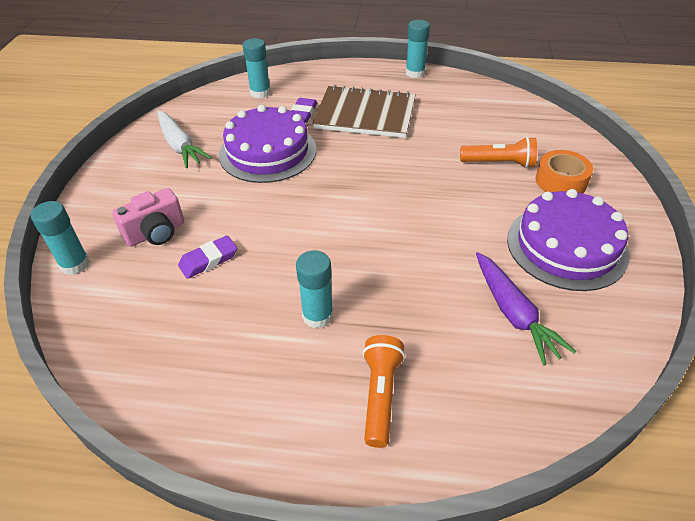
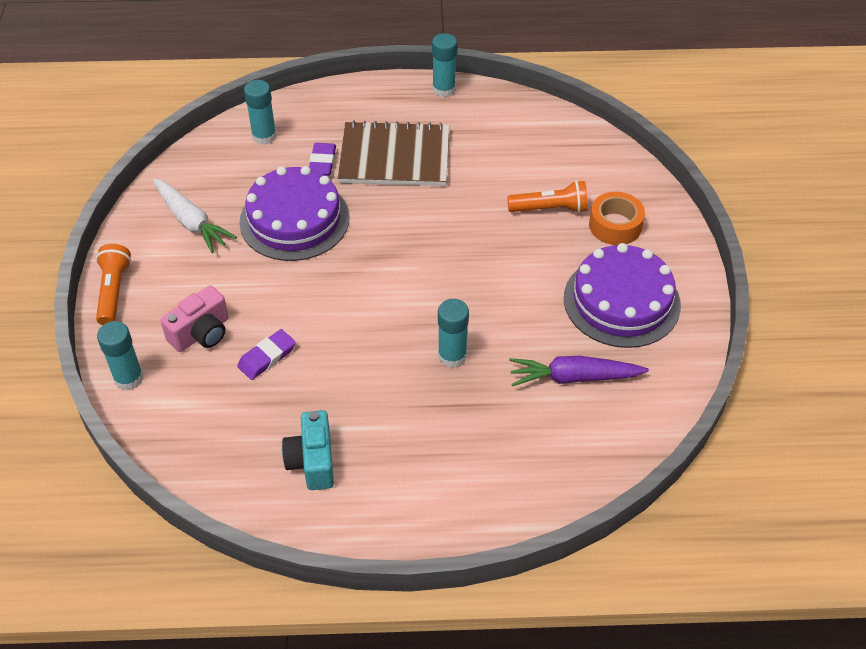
camera: 10 degrees left, 5 degrees up
turquoise glue stick [296,250,333,328] -> turquoise glue stick moved to [438,299,469,368]
orange flashlight [363,335,405,448] -> orange flashlight moved to [96,244,131,325]
purple carrot [476,252,576,366] -> purple carrot turned 120 degrees clockwise [509,356,649,386]
none -> turquoise camera [282,410,334,490]

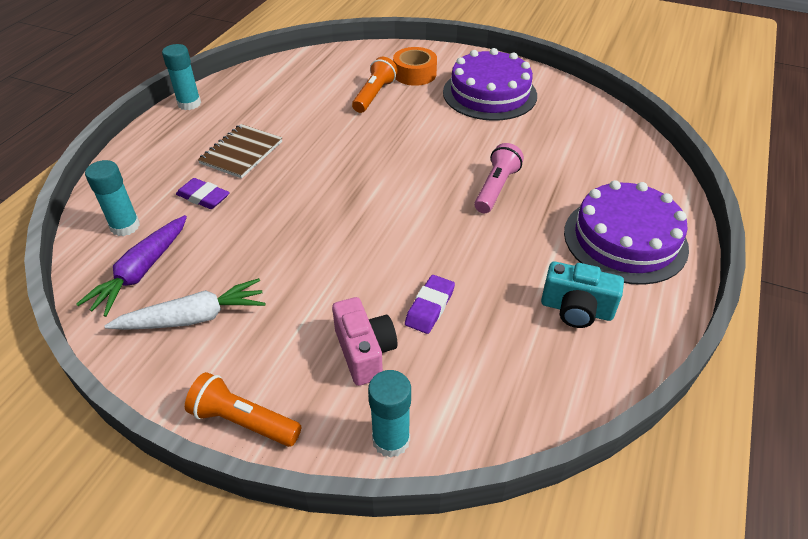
camera: 65 degrees left, 5 degrees down
purple eraser [237,329,296,380] -> purple eraser turned 45 degrees clockwise [405,275,455,334]
purple cake [239,166,350,261] -> purple cake moved to [564,180,689,285]
brown notebook [338,120,449,186] -> brown notebook [198,124,282,178], size x0.64
turquoise glue stick [438,299,469,368] -> pink flashlight [474,143,524,213]
purple carrot [509,356,649,386] -> purple carrot moved to [76,215,187,317]

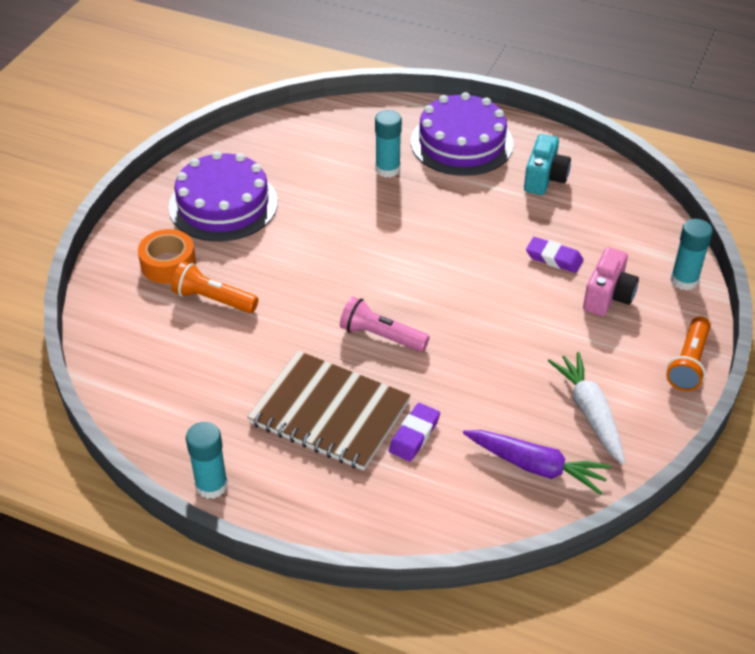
camera: 90 degrees left, 0 degrees up
turquoise glue stick [85,160,140,236] -> turquoise glue stick moved to [375,110,402,178]
brown notebook [198,124,282,178] -> brown notebook [247,351,411,470], size x1.55
pink camera [332,297,398,386] -> pink camera turned 135 degrees clockwise [583,247,639,316]
pink flashlight [474,143,524,213] -> pink flashlight moved to [340,297,430,352]

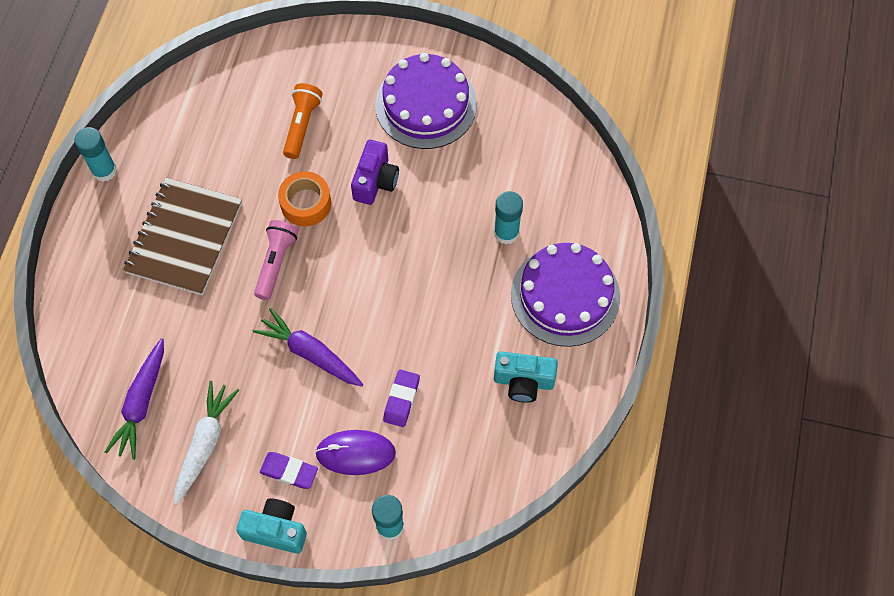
camera: 80 degrees right, 20 degrees up
orange tape [138,229,196,284] -> orange tape moved to [278,171,331,226]
purple eraser [389,403,440,461] -> purple eraser moved to [260,452,318,489]
white carrot [548,352,625,465] -> white carrot turned 45 degrees counterclockwise [174,381,239,505]
pink camera [583,247,639,316] -> purple mouse [315,430,396,475]
orange flashlight [666,316,711,391] -> turquoise camera [236,498,307,554]
none -> purple carrot [253,308,363,386]
none -> purple camera [351,140,399,205]

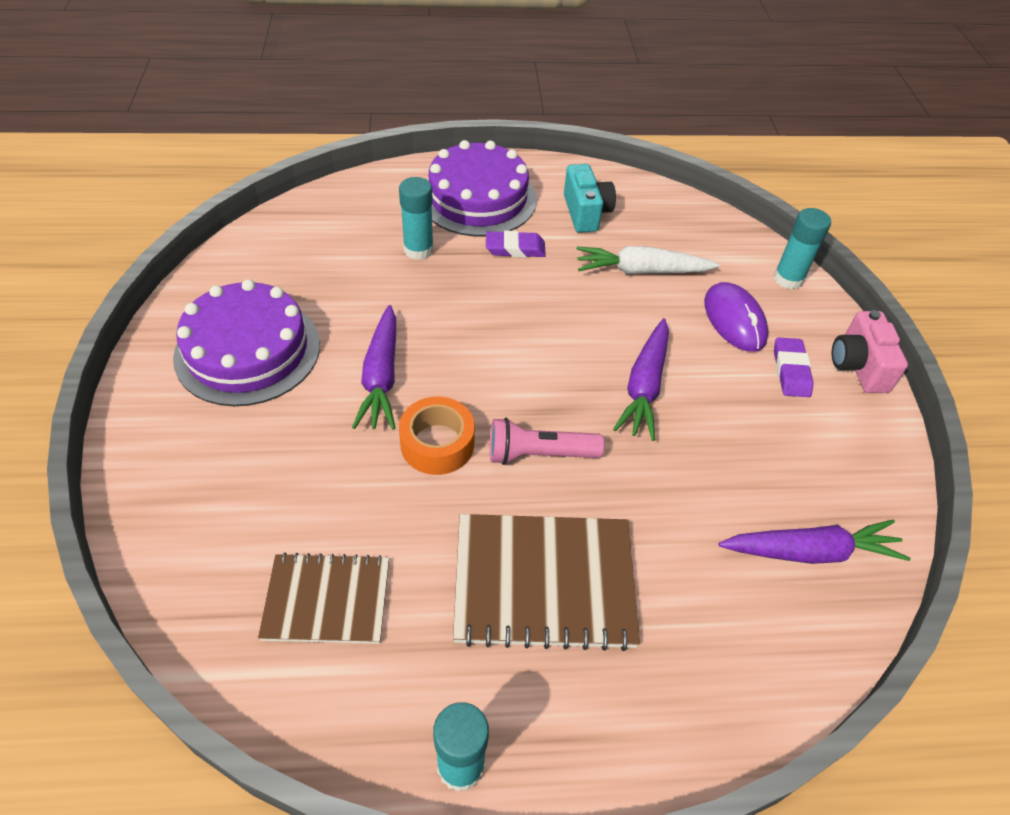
camera: 110 degrees left, 15 degrees down
white carrot [174,381,239,505] -> white carrot moved to [576,246,720,274]
turquoise camera [236,498,307,554] -> pink camera [832,310,908,393]
orange flashlight [283,83,322,159] -> none
purple camera [351,140,399,205] -> purple carrot [352,305,396,430]
purple eraser [383,369,420,427] -> purple eraser moved to [486,230,546,258]
none -> brown notebook [258,553,389,644]

